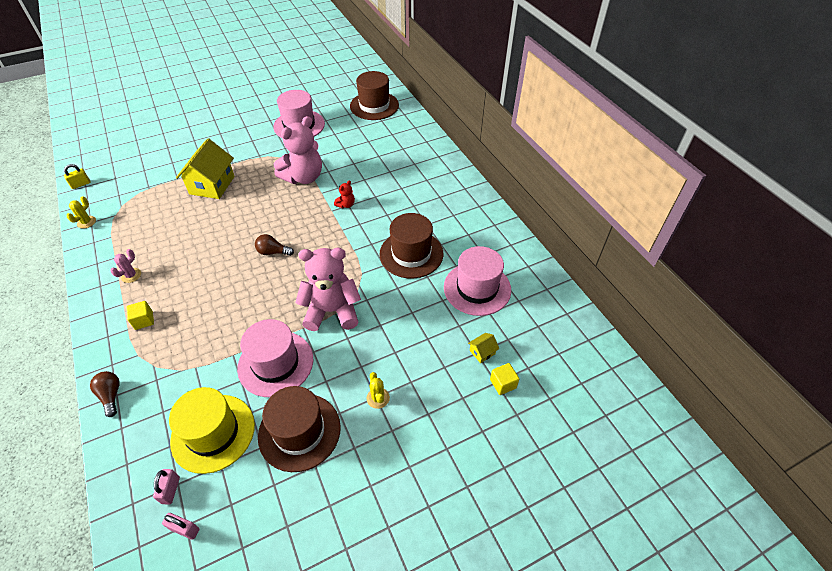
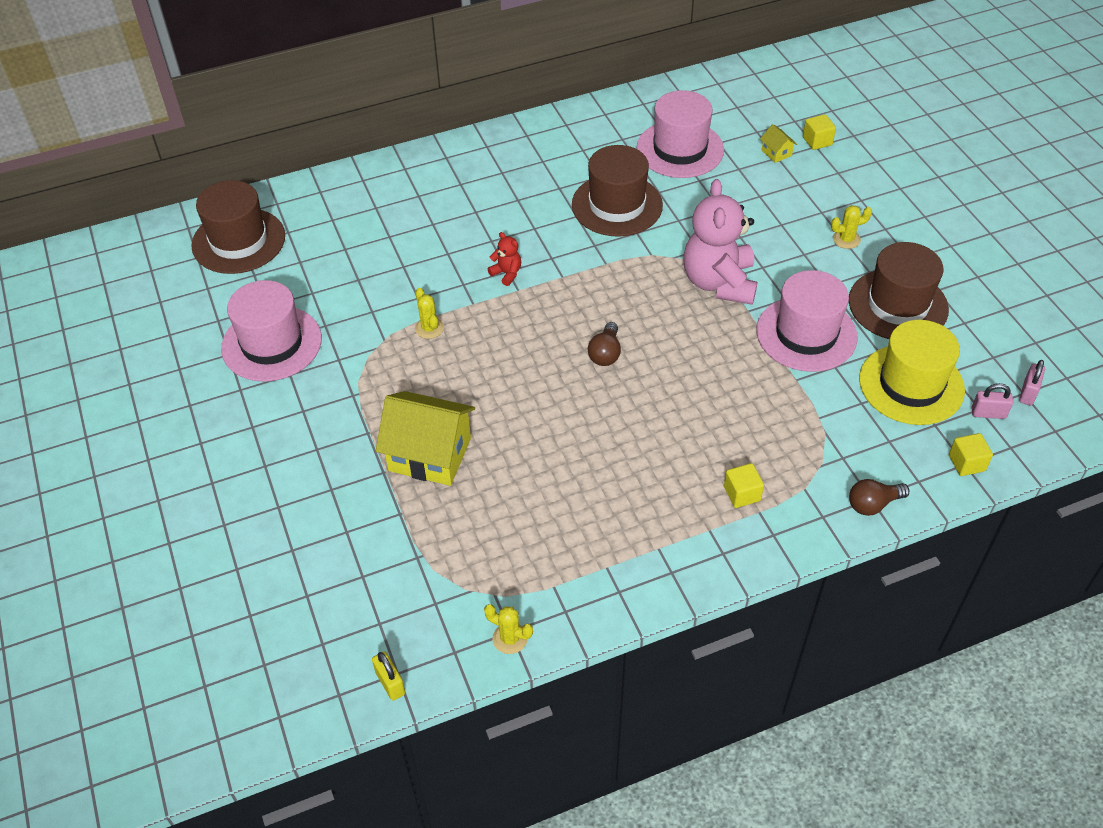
camera: 85 degrees left, 0 degrees up
pink cactus [110,249,141,283] -> none
pink teddy bear [274,116,322,184] -> yellow cactus [415,288,444,339]
none -> yellow cube [949,433,993,476]

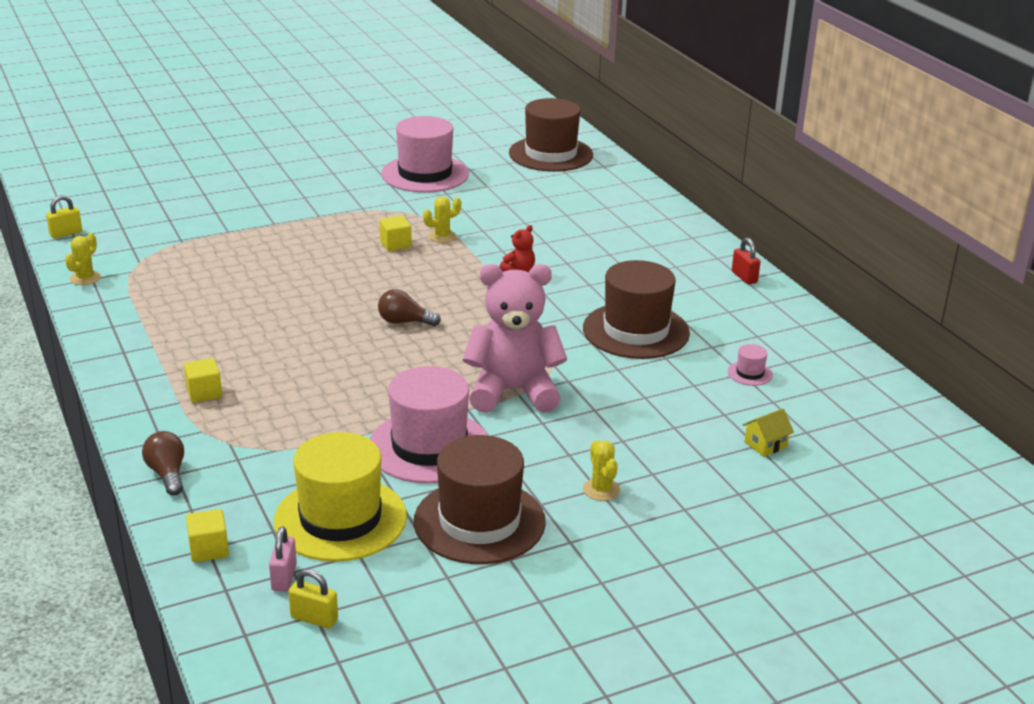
camera: 85 degrees right, 20 degrees down
yellow house [376,391,475,486] -> none
pink hat [636,90,724,178] -> pink hat [728,344,773,386], size x0.40
yellow cube [803,114,836,150] -> yellow cube moved to [380,216,412,251]
pink padlock [1019,360,1045,405] -> yellow padlock [289,569,338,629]
none -> red padlock [732,238,760,284]

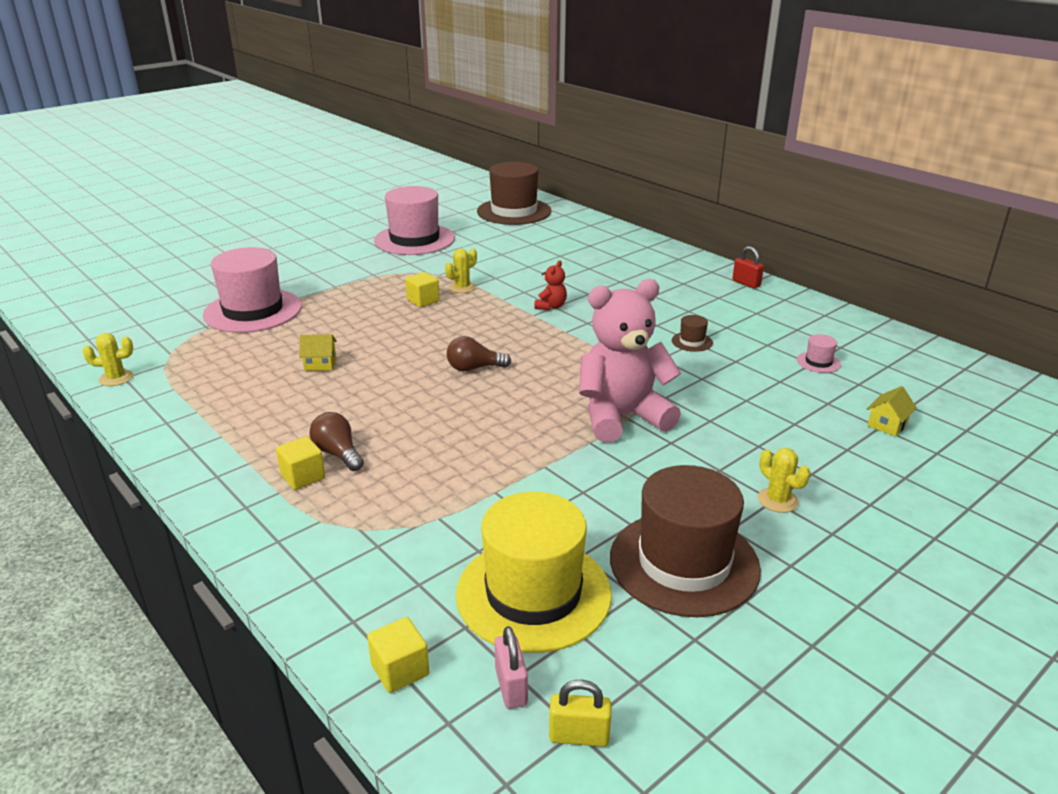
camera: 15 degrees left, 0 degrees up
yellow padlock [46,195,82,239] -> none
yellow cactus [65,233,101,285] -> yellow cactus turned 75 degrees clockwise [82,333,133,386]
brown light bulb [142,431,184,496] -> brown light bulb moved to [309,412,364,471]
pink hat [370,366,487,484] -> pink hat moved to [203,247,302,333]
brown hat [583,260,690,359] -> brown hat [672,315,713,352], size x0.40
none -> yellow house [299,334,337,371]

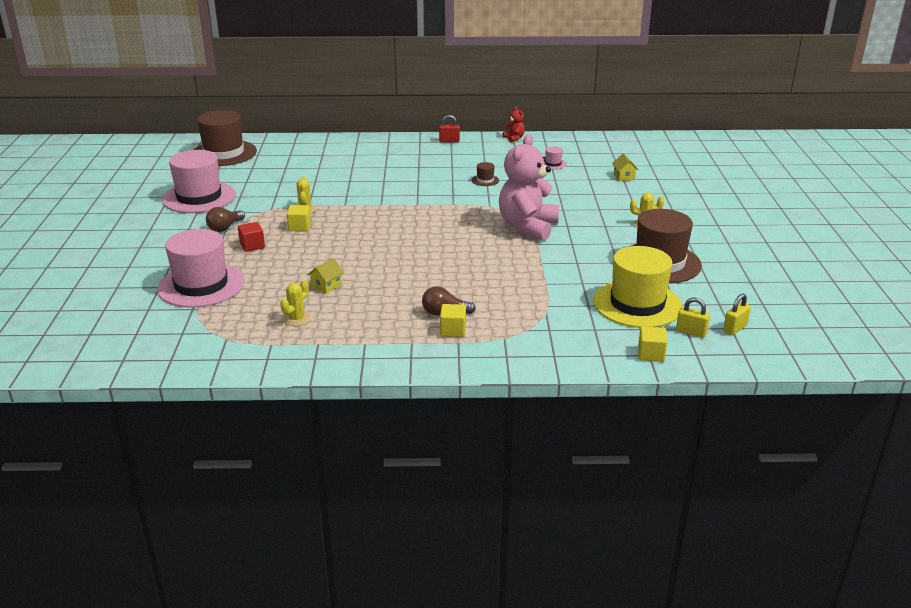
camera: 50 degrees left, 0 degrees up
yellow cactus [82,333,133,386] -> yellow cactus moved to [280,280,310,326]
brown light bulb [447,336,511,371] -> brown light bulb moved to [206,207,245,232]
pink padlock [494,626,528,709] -> yellow padlock [676,298,710,338]
red teddy bear [534,261,567,310] -> red teddy bear moved to [503,107,525,142]
none -> red cube [238,222,265,252]

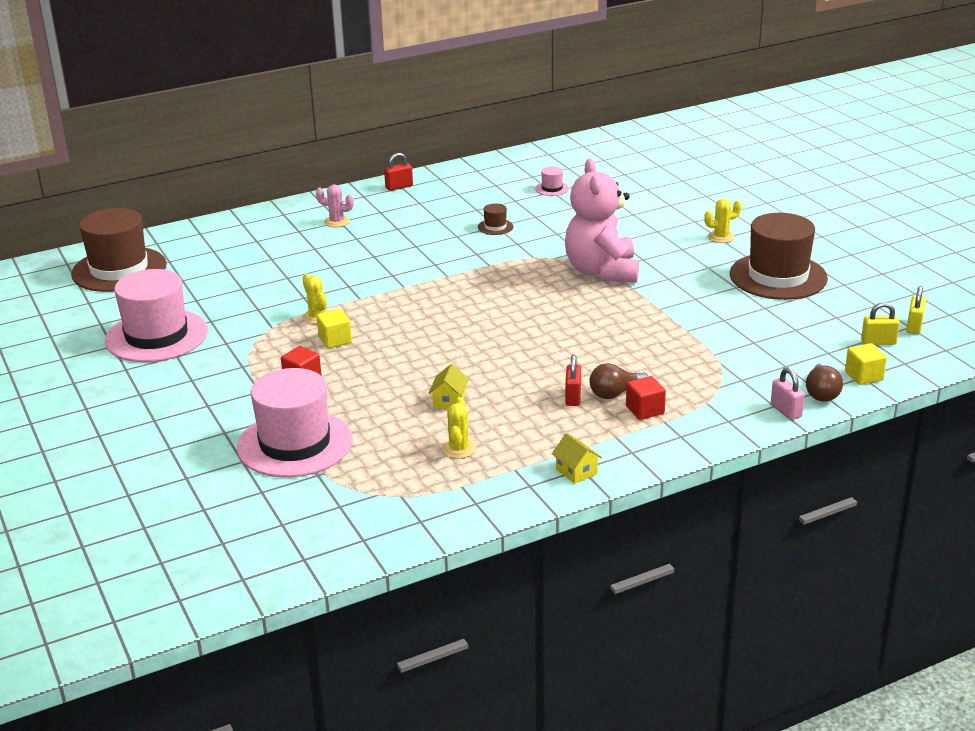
camera: 25 degrees left, 0 degrees up
brown light bulb [206,207,245,232] -> brown light bulb moved to [806,363,843,402]
yellow cube [440,304,466,337] -> red cube [626,376,666,420]
red teddy bear [503,107,525,142] -> none
yellow hat [593,246,683,328] -> none
yellow house [612,153,638,181] -> yellow house moved to [552,433,602,484]
none -> pink cactus [316,184,354,227]
none -> red padlock [565,355,581,406]
none -> pink padlock [771,368,805,420]

